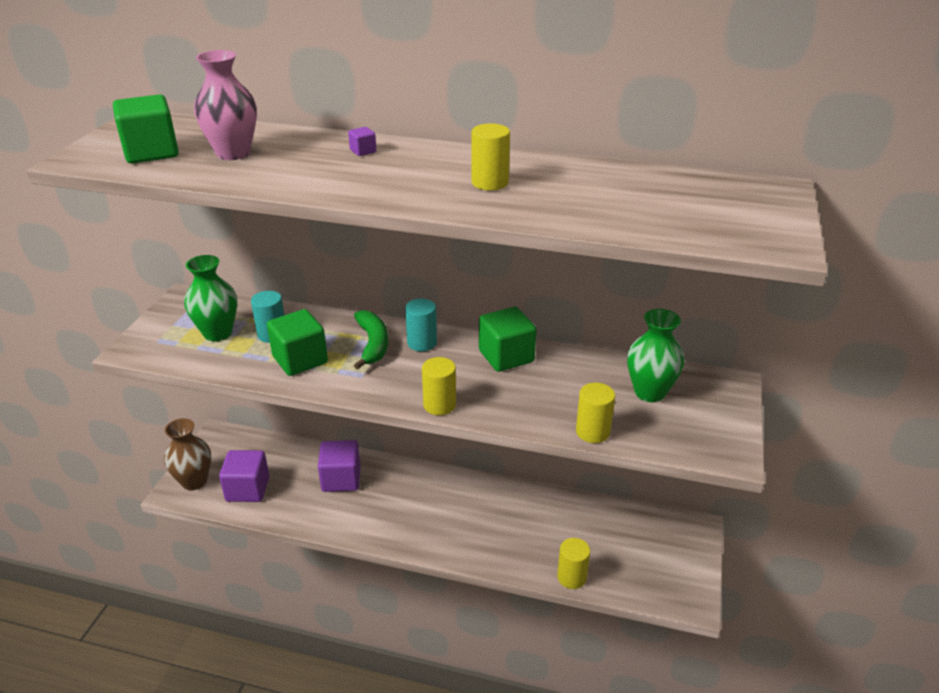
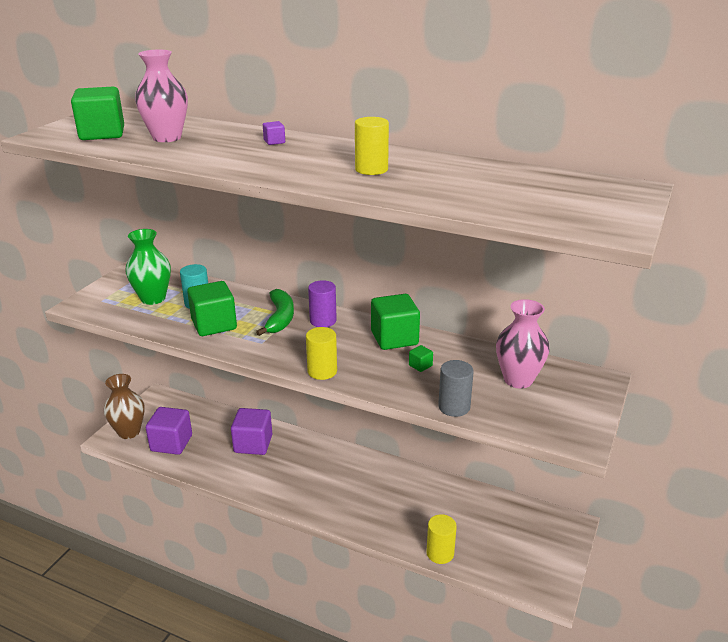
camera: 10 degrees right, 5 degrees down
turquoise cylinder [405,299,437,351] -> purple cylinder [308,280,337,327]
yellow cylinder [576,383,615,443] -> grey cylinder [438,360,474,417]
green vase [627,309,685,402] -> pink vase [496,299,550,389]
none -> green cube [409,345,433,372]

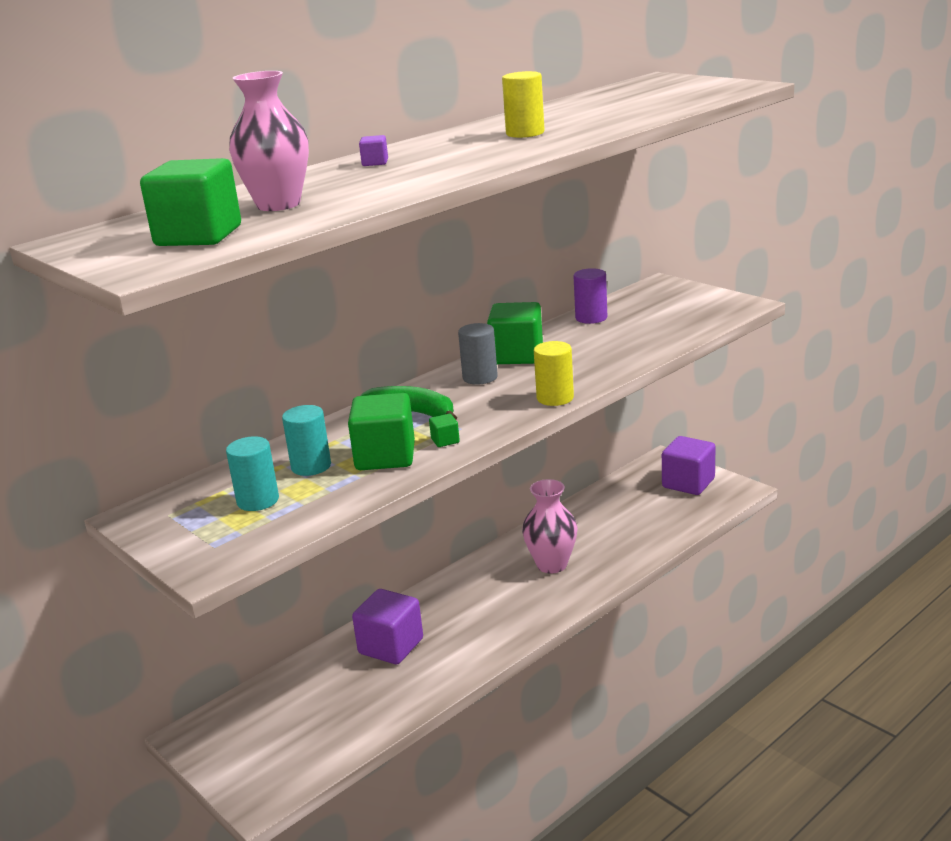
camera: 65 degrees left, 5 degrees down
brown vase [104,374,145,439] -> none
green vase [125,229,171,305] -> turquoise cylinder [226,436,279,511]
purple cube [146,407,192,455] -> purple cube moved to [662,436,715,495]
purple cylinder [308,280,337,327] -> purple cylinder moved to [574,268,607,324]
green cube [409,345,433,372] -> green cube moved to [429,414,460,447]
yellow cylinder [426,514,457,564] -> none
grey cylinder [438,360,474,417] -> grey cylinder moved to [458,323,498,384]
pink vase [496,299,550,389] -> pink vase moved to [522,479,578,573]

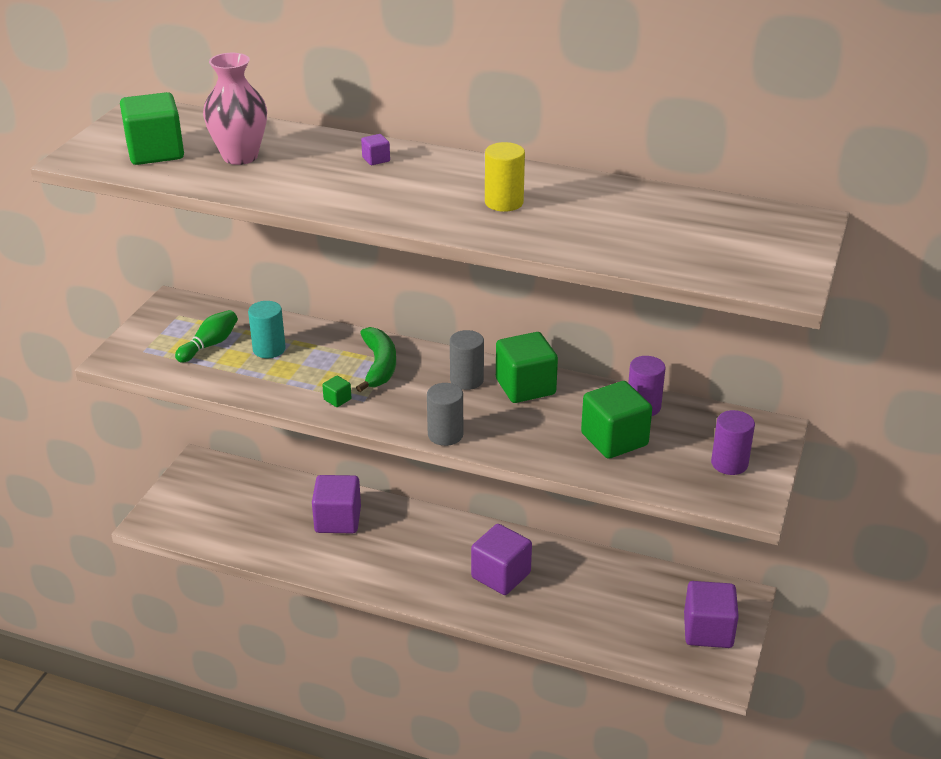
camera: 60 degrees right, 10 degrees up
turquoise cylinder [226,436,279,511] -> green bowling pin [175,310,238,363]
green cube [348,393,415,470] -> green cube moved to [581,381,652,459]
pink vase [522,479,578,573] -> purple cube [471,524,532,595]
yellow cylinder [534,341,574,406] -> grey cylinder [427,383,463,446]
none -> purple cylinder [711,410,755,475]

